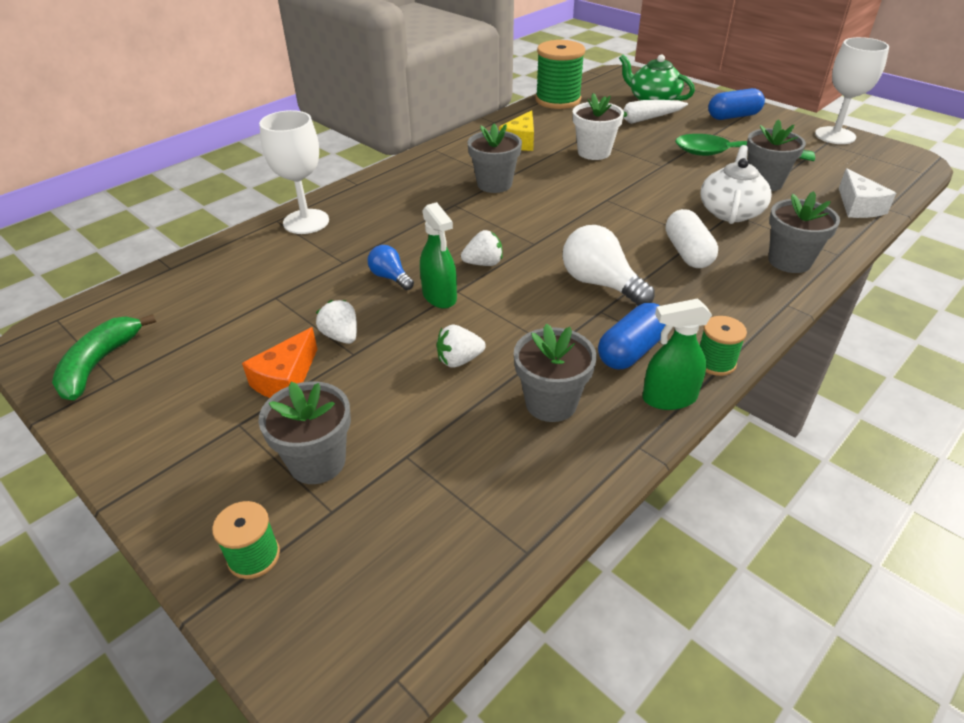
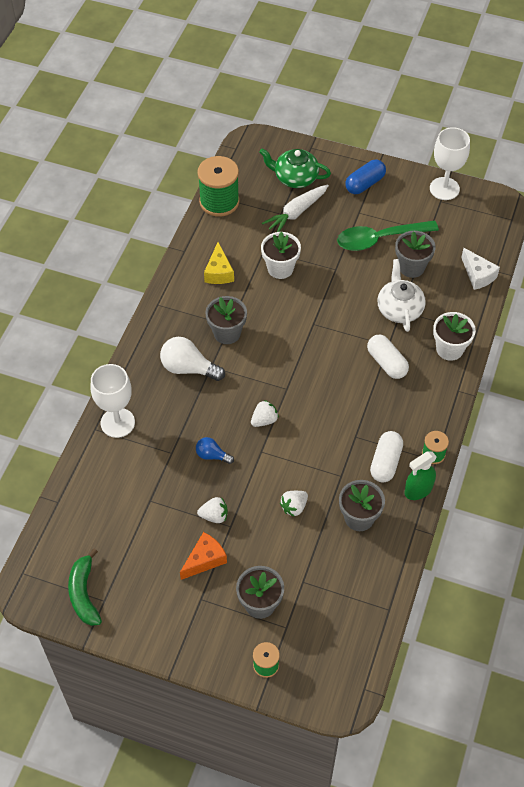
camera: 25 degrees left, 15 degrees up
orange cheese [242,327,317,398] -> orange cheese turned 135 degrees counterclockwise [180,532,227,580]
white strawberry [316,300,357,344] -> white strawberry turned 150 degrees clockwise [197,497,228,523]
green spray bottle [420,202,457,309] -> none
white light bulb [563,225,655,306] -> white light bulb moved to [160,337,225,381]
blue capsule [598,303,666,369] -> white capsule [370,431,403,482]
grey flower pot [768,191,840,273] -> white flower pot [433,312,476,361]

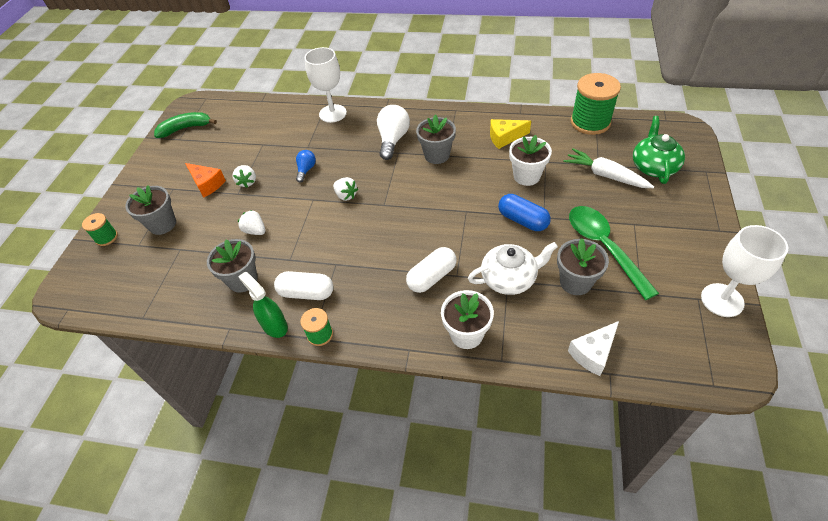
camera: 85 degrees right, 5 degrees down
blue capsule [345,160,386,194] -> blue capsule moved to [498,194,551,231]

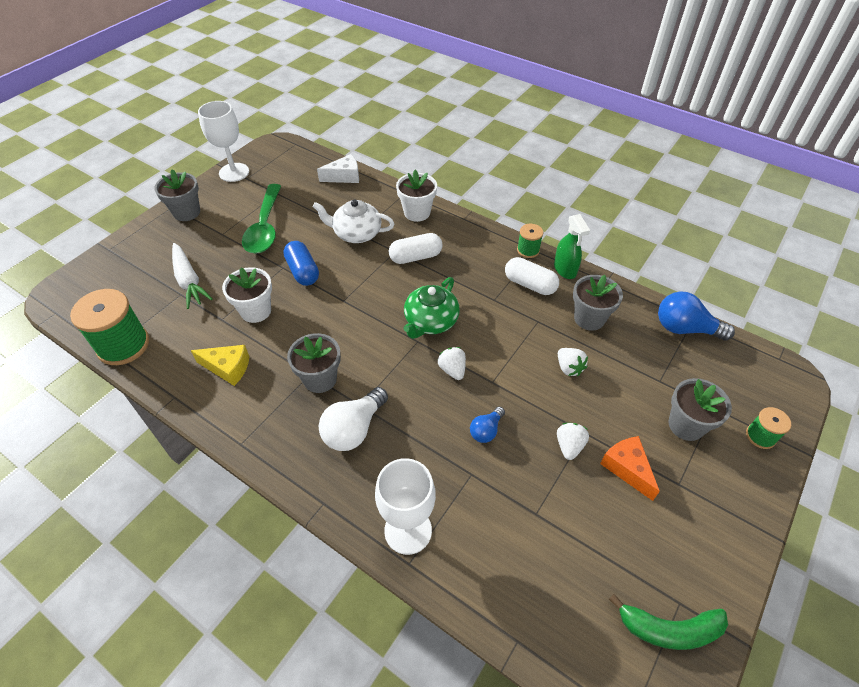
camera: 160 degrees left, 0 degrees up
grey flower pot [557,238,609,295] -> grey flower pot moved to [154,169,200,221]
green teapot [633,116,685,184] -> green teapot moved to [404,277,460,339]
none -> blue light bulb [658,291,735,341]

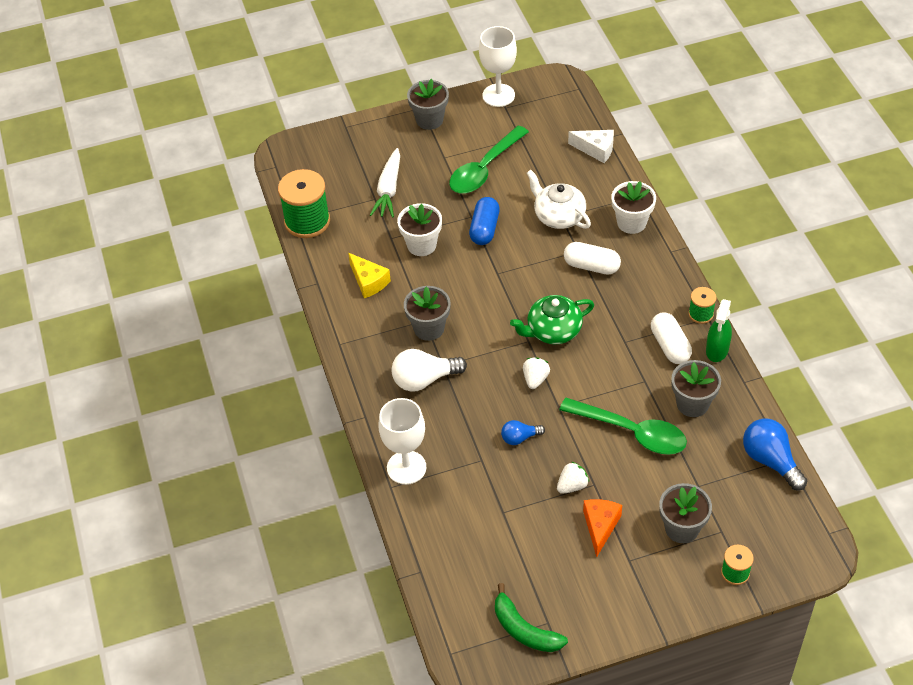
camera: 40 degrees right, 0 degrees up
white strawberry [558,348,588,376] -> green spoon [559,398,687,455]

